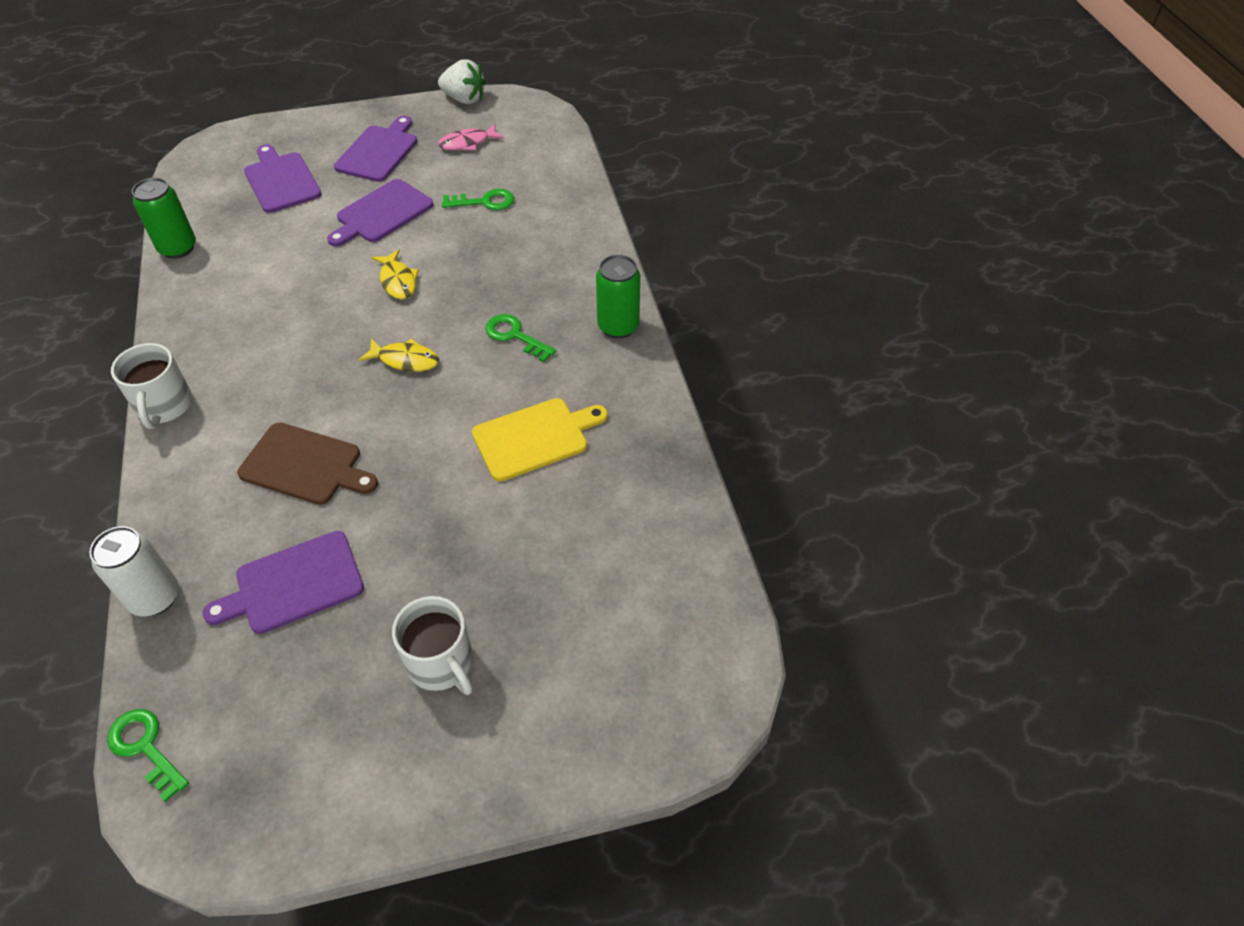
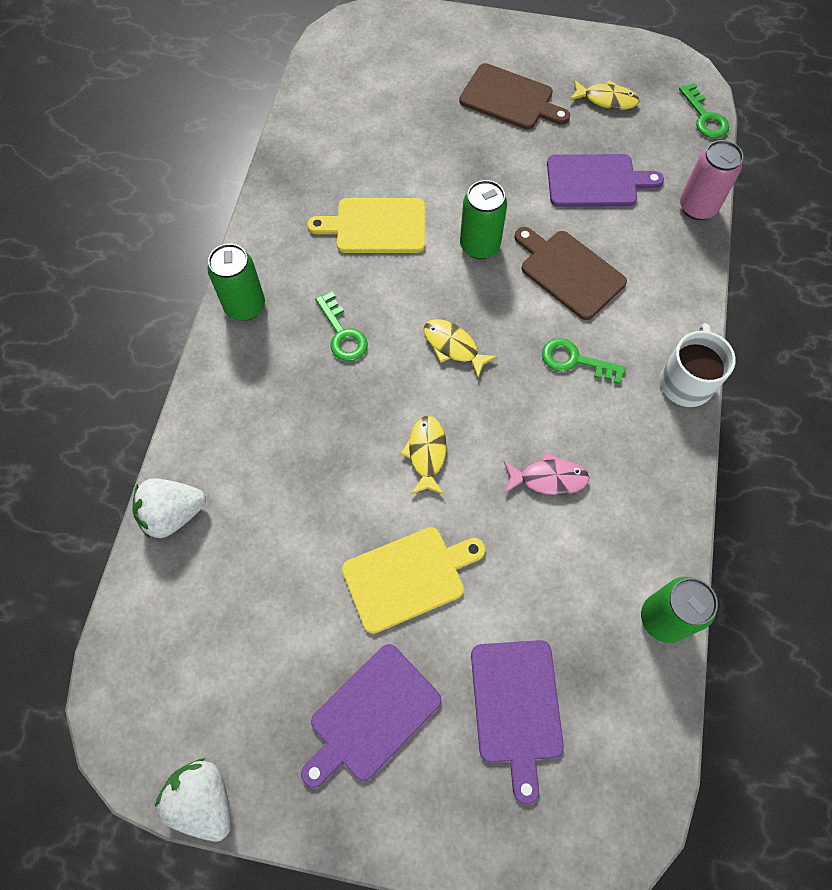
camera: 155 degrees left, 15 degrees up
white can [90,526,179,616] -> pink can [680,140,743,220]
purple cutting board [327,179,433,247] -> yellow cutting board [342,527,486,634]
white mug [392,596,473,695] -> brown cutting board [459,63,570,130]
pink fish [438,124,504,151] -> pink fish moved to [504,452,590,495]
green key [442,189,514,210] -> green key moved to [542,338,626,384]
none -> white strawberry [132,478,206,539]
none -> green can [460,180,507,259]
none -> yellow fish [569,80,639,110]

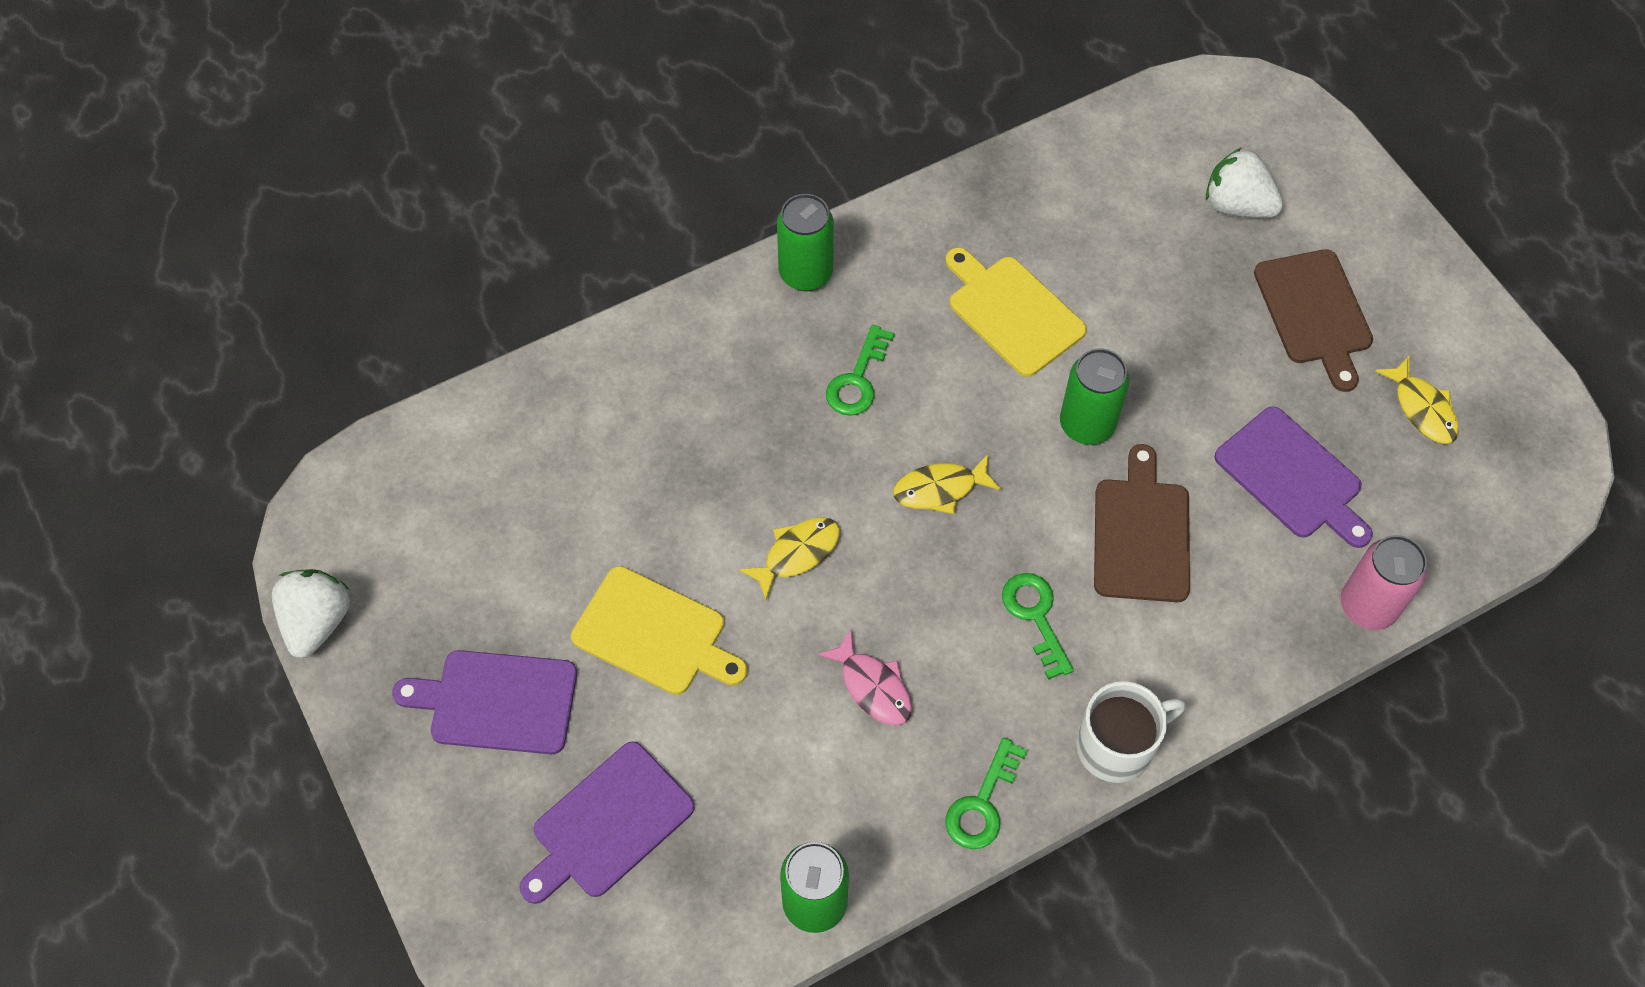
camera: 50 degrees right, 5 degrees down
white strawberry [132,478,206,539] -> white strawberry moved to [1206,148,1283,218]
yellow fish [424,319,498,378] -> yellow fish turned 105 degrees counterclockwise [893,454,1001,514]
green key [679,83,729,138] -> green key moved to [945,737,1028,849]

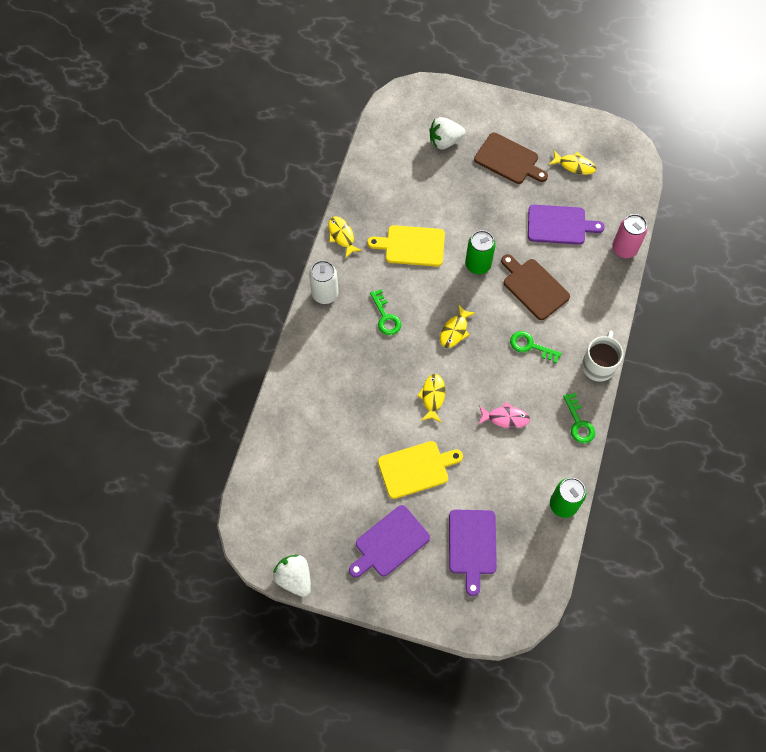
camera: 45 degrees left, 5 degrees up
green can [777,194,834,291] -> white can [309,260,338,304]
none -> yellow fish [328,216,362,258]

